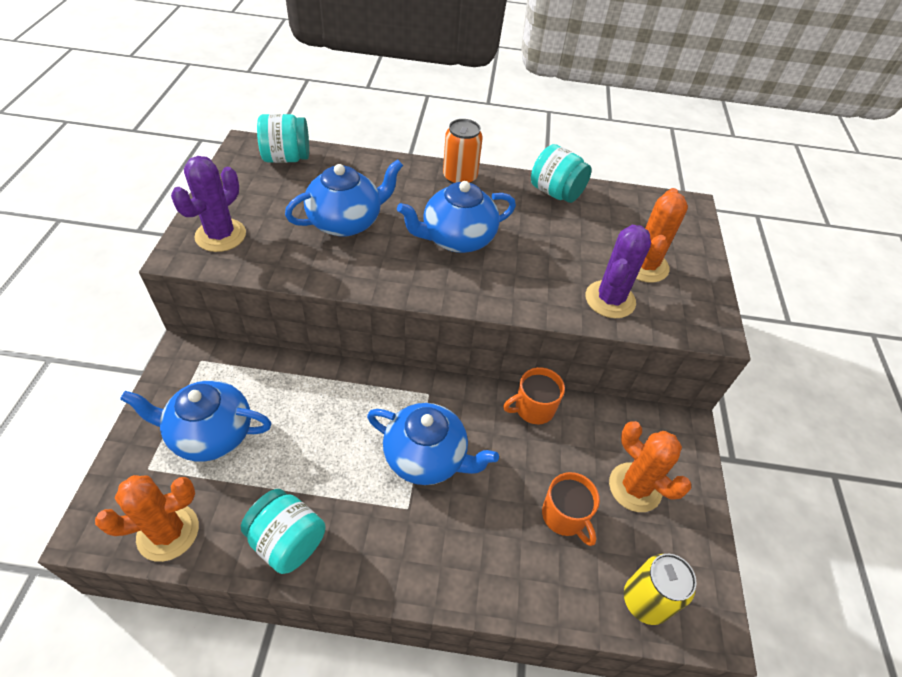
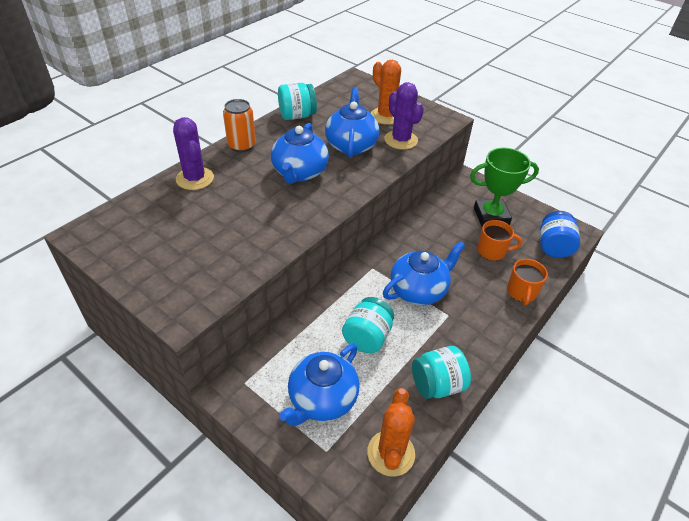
camera: 55 degrees left, 5 degrees down
purple cactus [171,156,246,252] -> purple cactus moved to [173,117,214,190]
turquoise jar [257,114,309,163] -> turquoise jar moved to [342,297,394,353]
blue teapot [285,159,403,237] -> blue teapot moved to [325,87,380,158]
orange mug [503,367,565,424] -> orange mug moved to [507,259,548,305]
orange cactus [609,421,691,512] -> green trophy [470,148,539,226]
yellow can [624,554,697,625] -> blue jar [540,211,580,258]

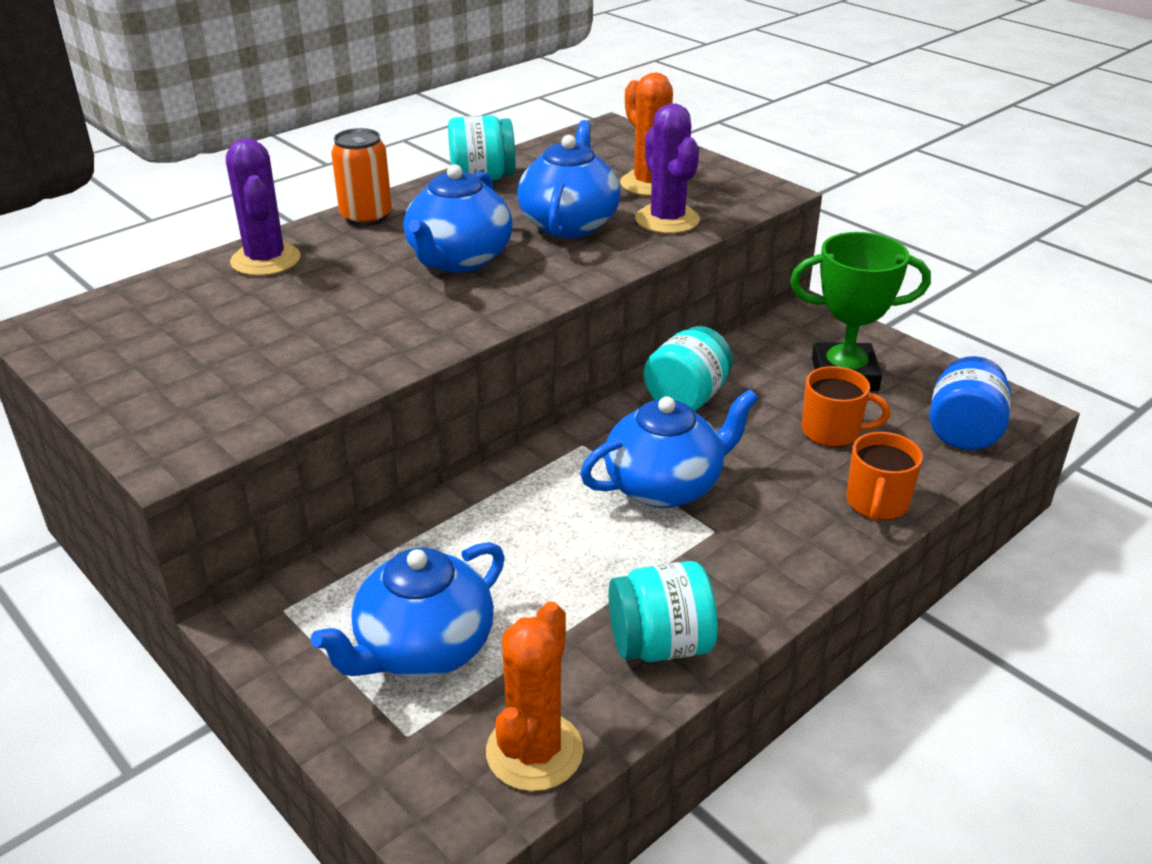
camera: 10 degrees right, 10 degrees down
turquoise jar [342,297,394,353] -> turquoise jar moved to [644,326,733,411]

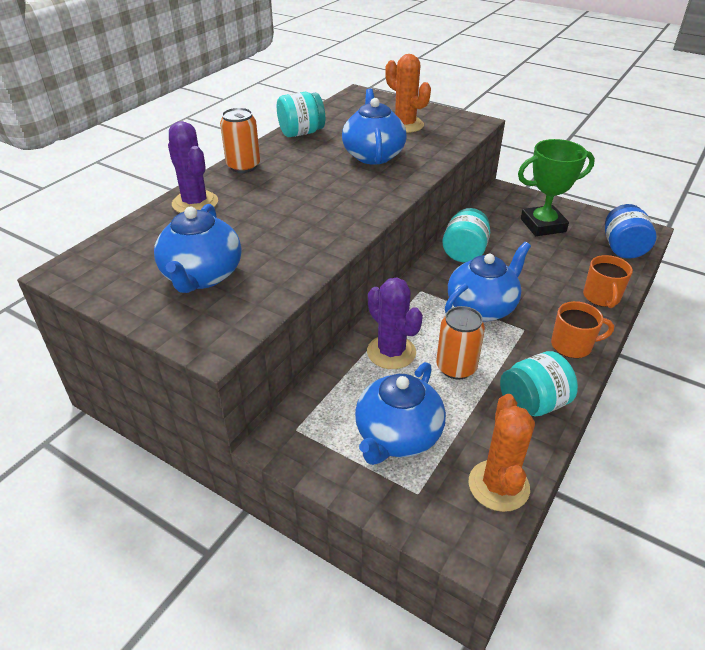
camera: 15 degrees left, 5 degrees up
blue teapot [404,164,513,272] -> blue teapot moved to [154,204,241,293]
purple cactus [635,104,700,234] -> purple cactus moved to [367,277,423,369]
orange mug [802,366,890,447] -> orange mug moved to [551,301,614,358]
none -> orange can [436,306,485,379]

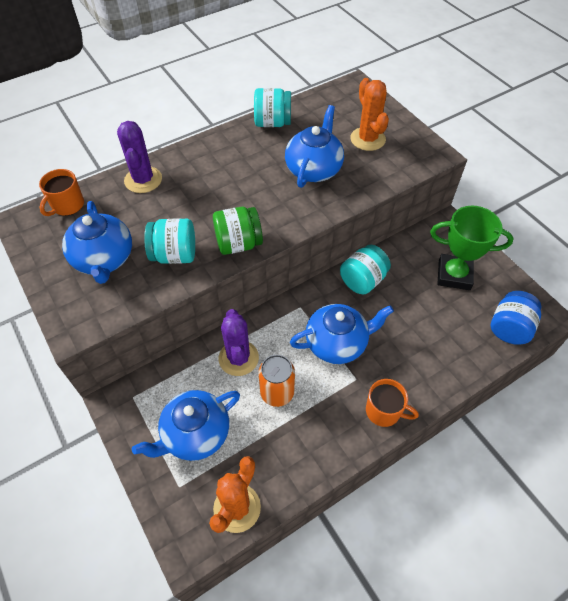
camera: 25 degrees right, 15 degrees up
blue teapot [154,204,241,293] -> blue teapot turned 45 degrees counterclockwise [62,201,132,284]
orange can [220,108,260,173] -> none
turquoise jar [500,351,578,416] -> turquoise jar moved to [144,218,195,264]
orange mug [583,255,633,308] -> orange mug moved to [39,169,84,216]
none -> green jar [213,207,263,255]

